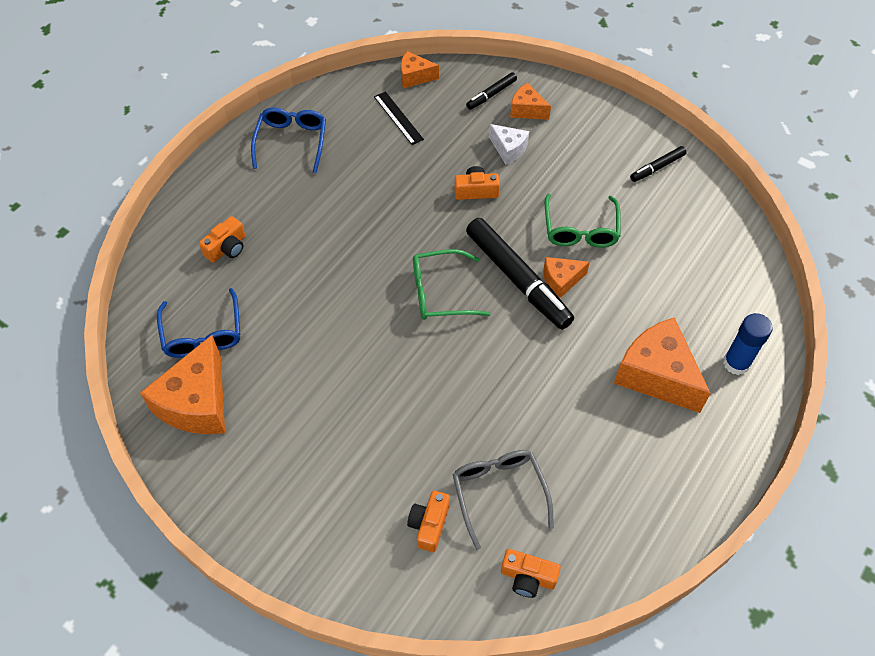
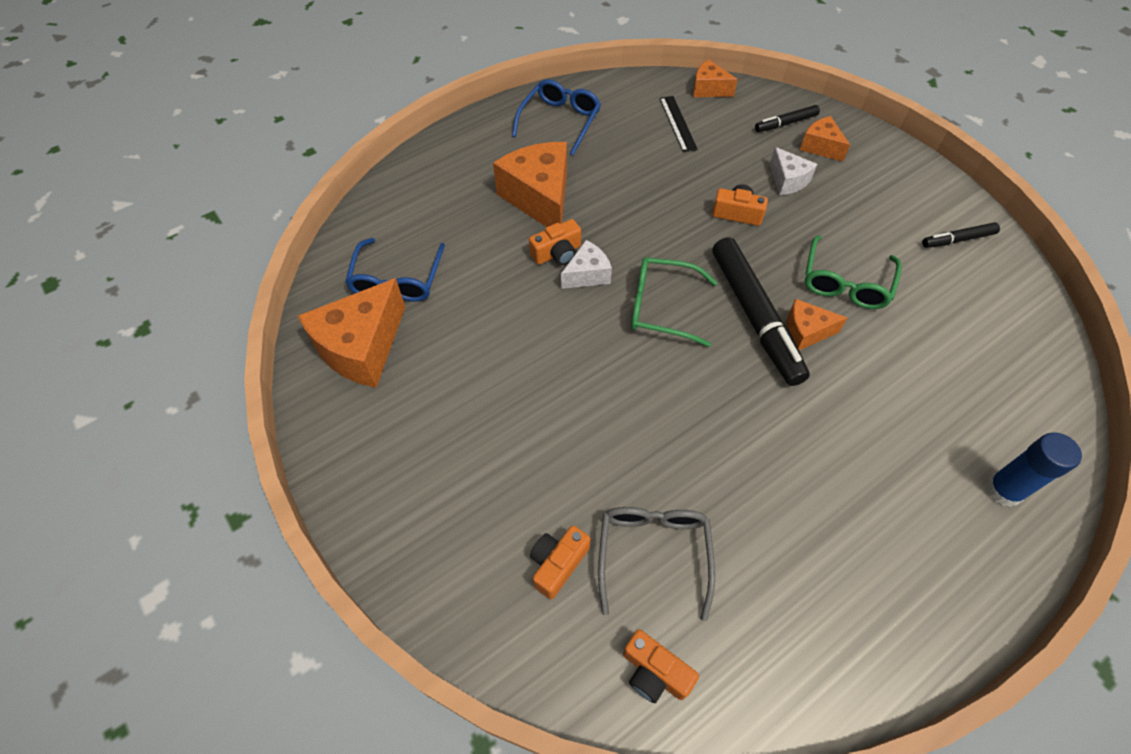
camera: 20 degrees right, 0 degrees up
orange camera [199,216,245,263] -> orange camera moved to [529,219,581,265]
orange cheese [614,317,711,413] -> orange cheese moved to [493,142,567,227]
none -> white cheese [561,240,612,289]

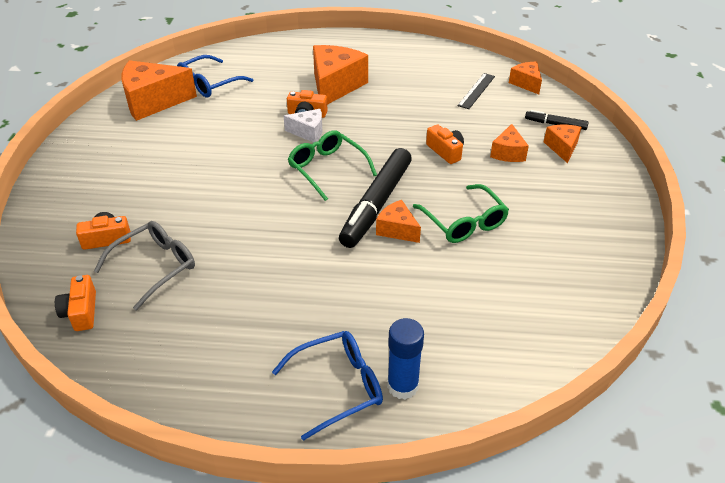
camera: 40 degrees right, 15 degrees down
blue glasses [512,79,601,155] -> blue glasses moved to [272,331,383,441]
white cheese [770,147,817,195] -> orange cheese [490,124,529,162]
green glasses [805,235,902,309] -> green glasses turned 90 degrees counterclockwise [413,184,509,243]
black marker [922,222,1000,248] -> none

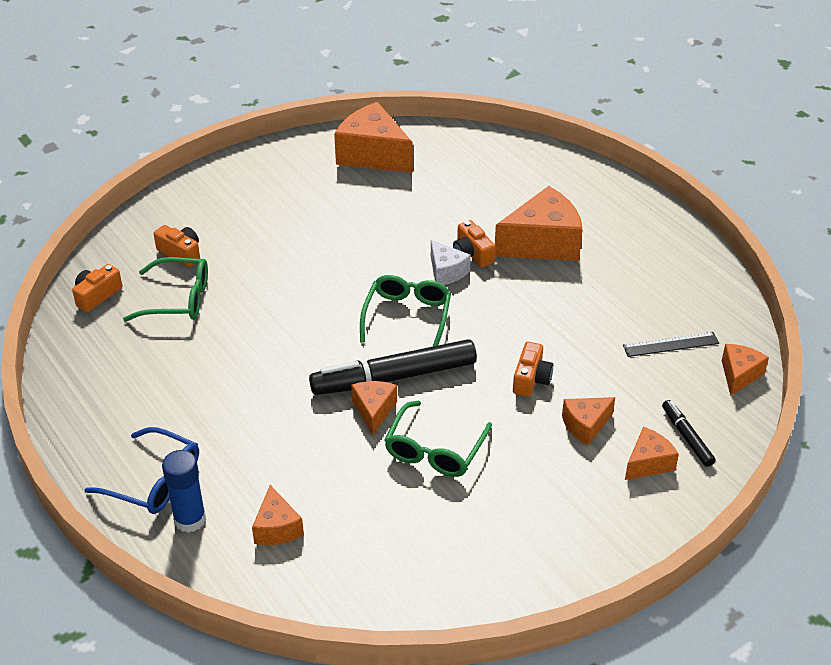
camera: 50 degrees right, 0 degrees up
grey glasses [94,221,195,311] -> green glasses [123,257,208,322]
blue glasses [177,55,253,97] -> none
none -> orange cheese [252,485,304,545]

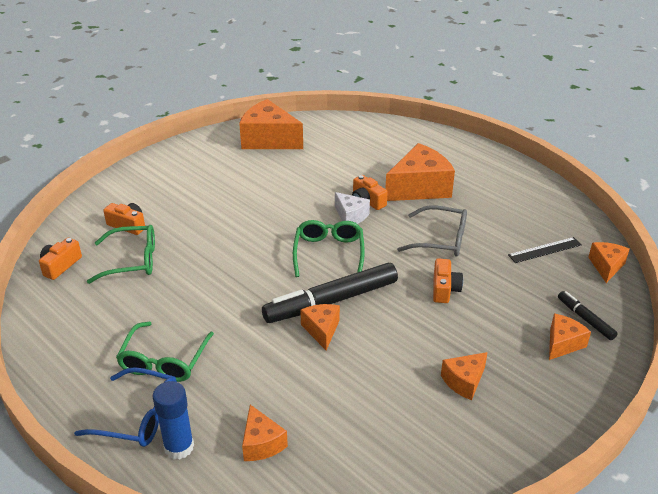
camera: 10 degrees left, 5 degrees down
green glasses [384,401,492,477] -> green glasses moved to [116,322,214,382]
orange cheese [562,397,615,446] -> orange cheese moved to [441,352,488,400]
none -> grey glasses [397,205,467,257]

